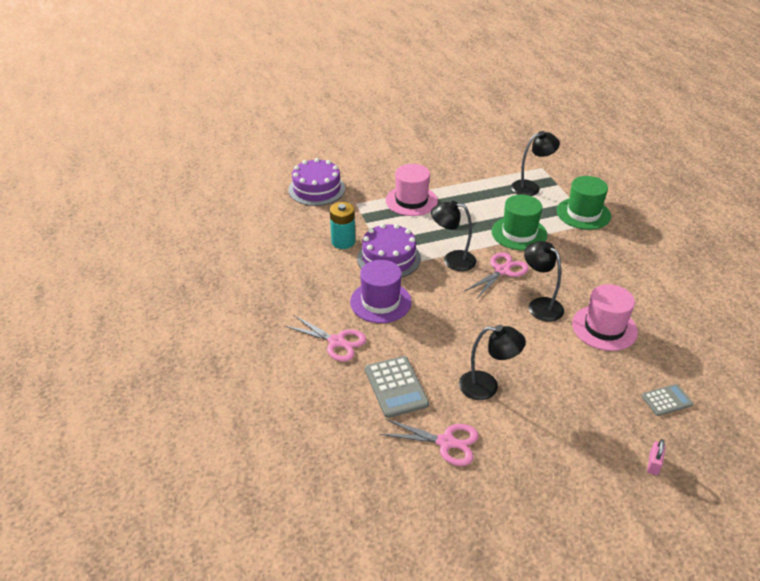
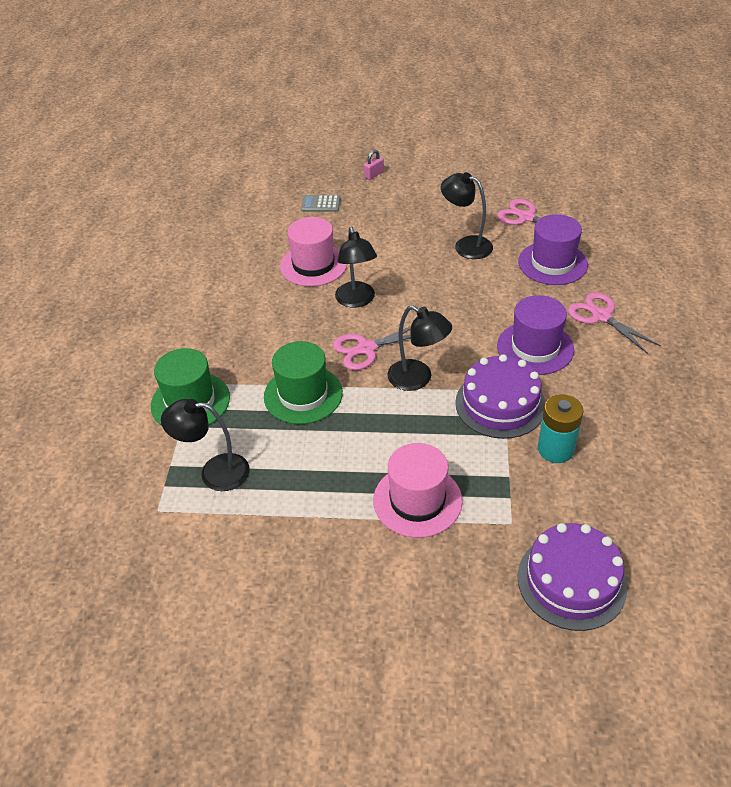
camera: 155 degrees left, 5 degrees up
grey calculator [365,356,429,418] -> purple hat [518,214,588,285]

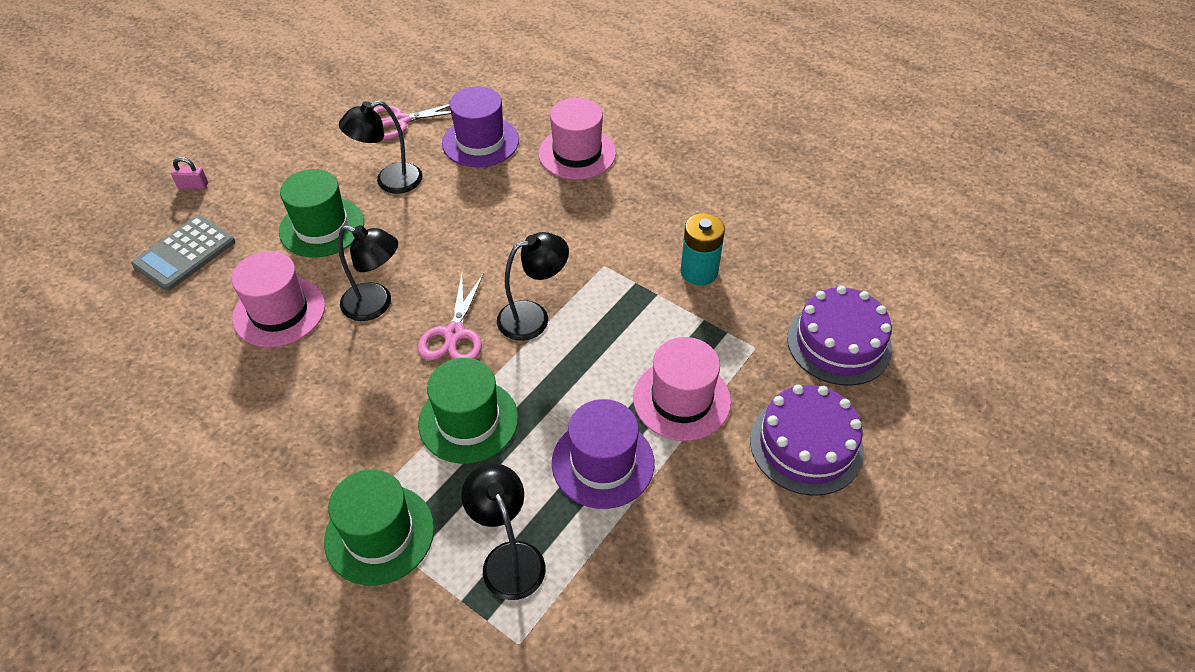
camera: 60 degrees left, 5 degrees up
black lamp [161,399,250,491] -> black lamp turned 120 degrees clockwise [461,463,545,600]
grey calculator [301,195,341,212] -> grey calculator [131,215,235,291], size x1.64
pink padlock [364,150,384,180] -> pink padlock turned 75 degrees counterclockwise [171,157,208,189]
purple cake [455,354,546,439] -> purple cake moved to [750,385,864,496]
purple hat [497,295,574,375] -> purple hat moved to [552,399,655,509]
pink scissors [568,292,661,354] -> pink hat [538,98,616,180]
none -> green hat [279,169,364,257]

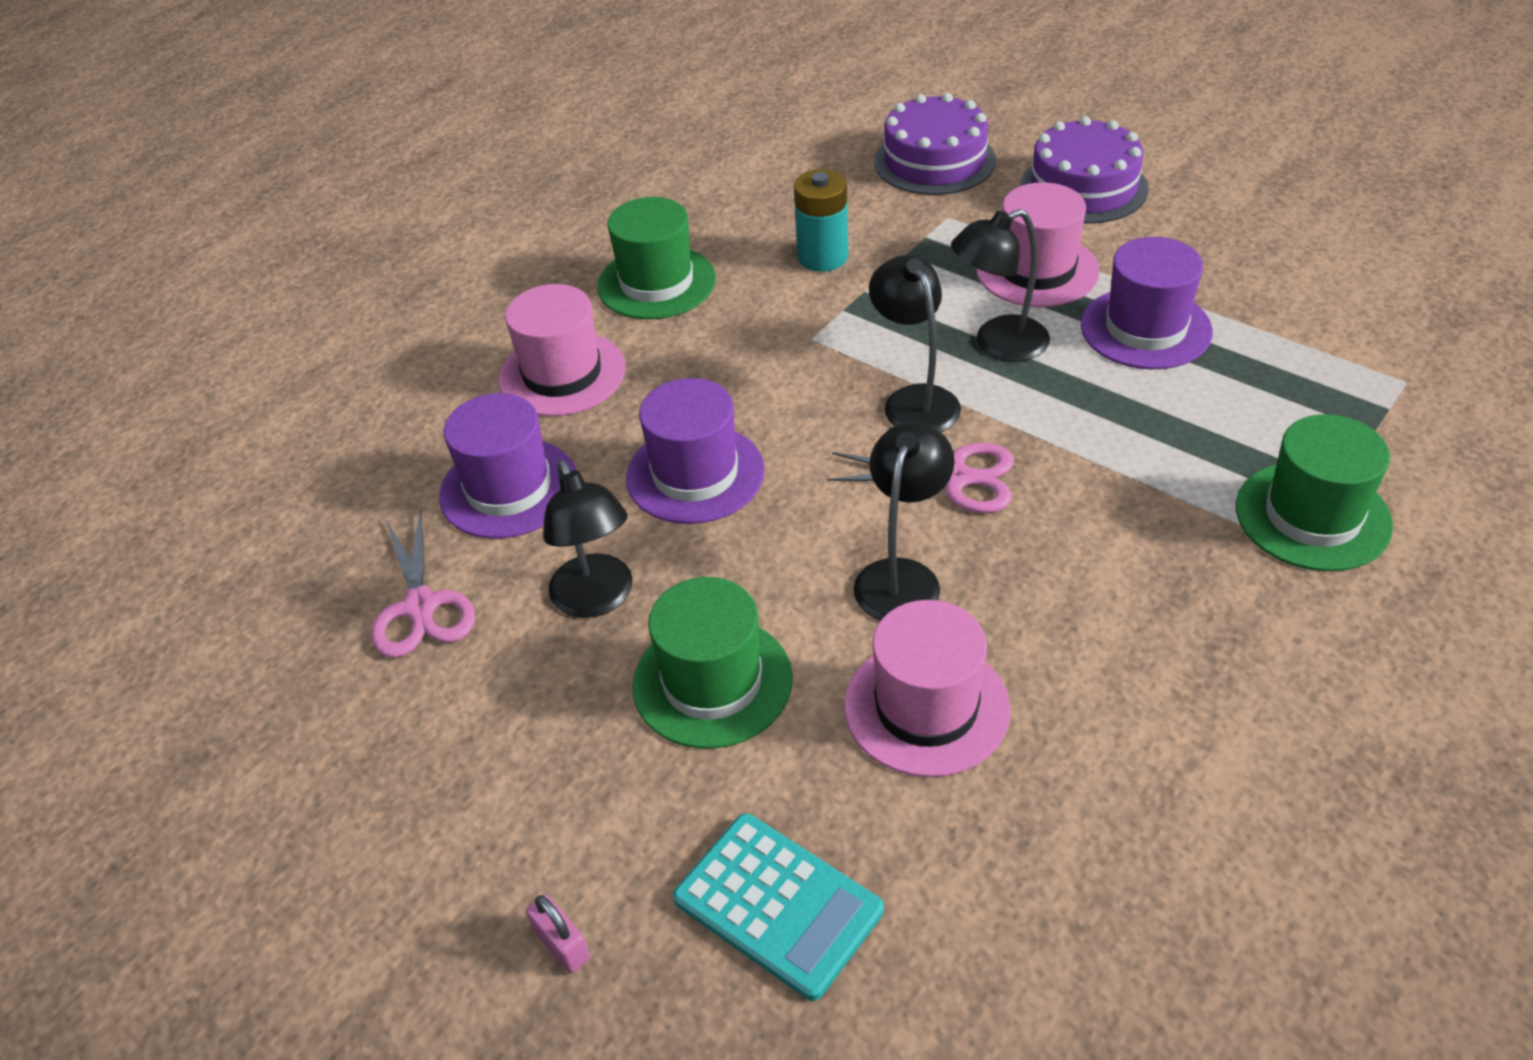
camera: 85 degrees left, 5 degrees down
grey calculator [131,215,235,291] -> turquoise calculator [673,813,884,1001]
pink padlock [171,157,208,189] -> pink padlock turned 45 degrees counterclockwise [526,894,590,973]
green hat [418,358,518,464] -> green hat moved to [597,197,716,319]
black lamp [461,463,545,600] -> black lamp moved to [951,209,1050,362]
none -> purple hat [626,378,765,524]

